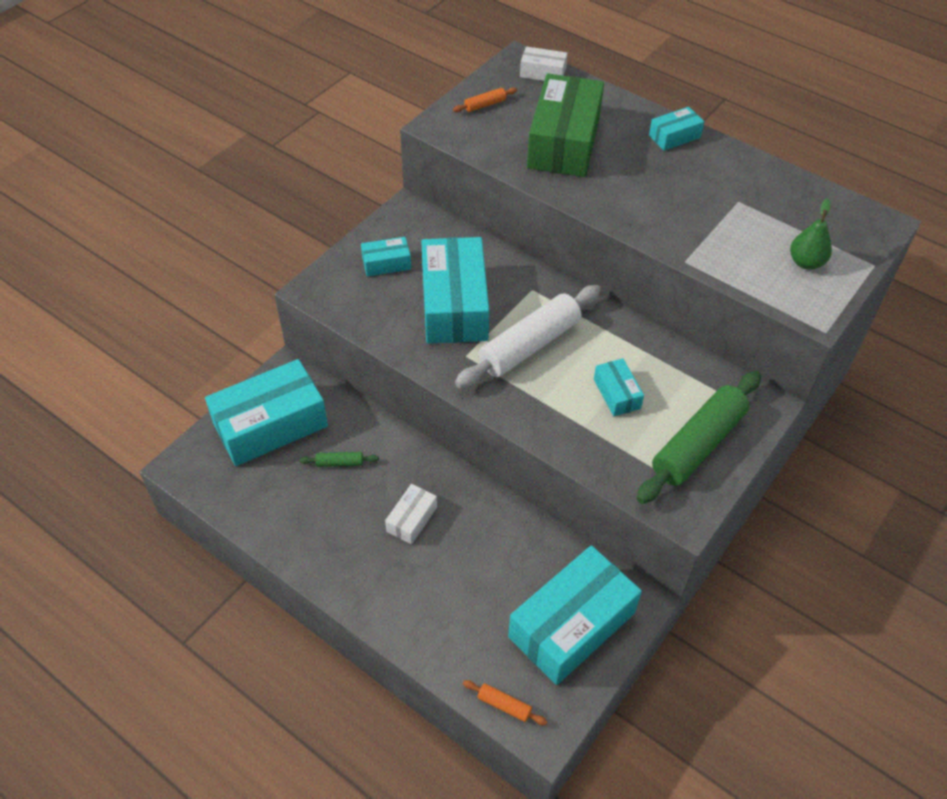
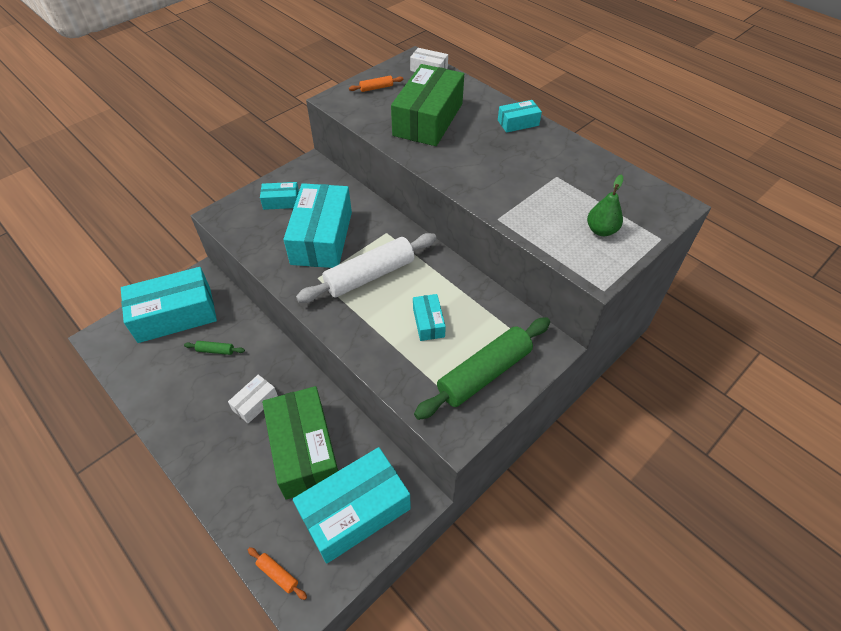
camera: 10 degrees right, 0 degrees up
none -> green box [262,386,338,500]

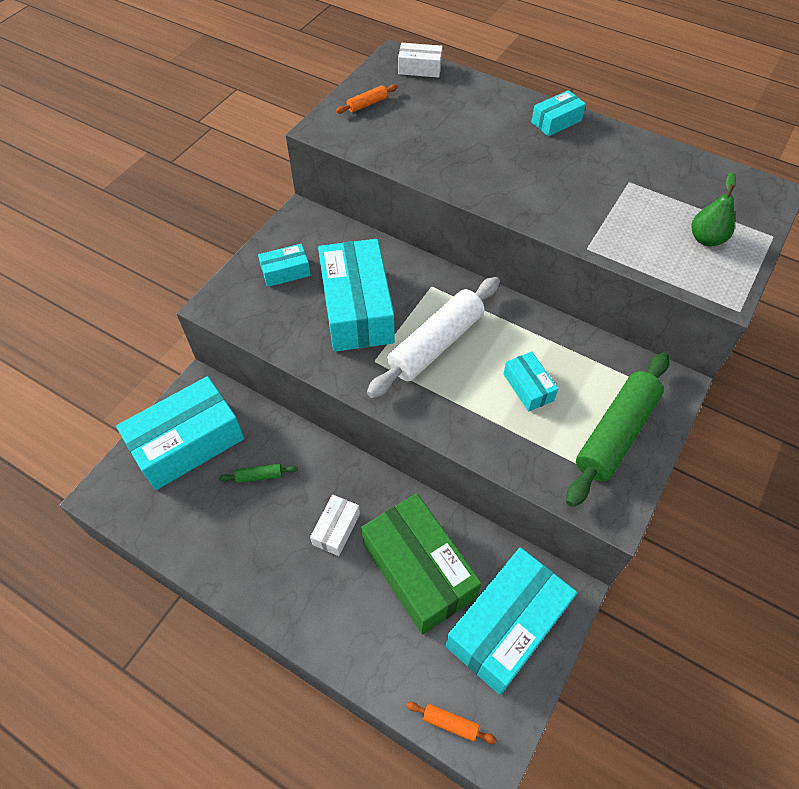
camera: 15 degrees left, 5 degrees up
green box [391,64,464,146] -> none

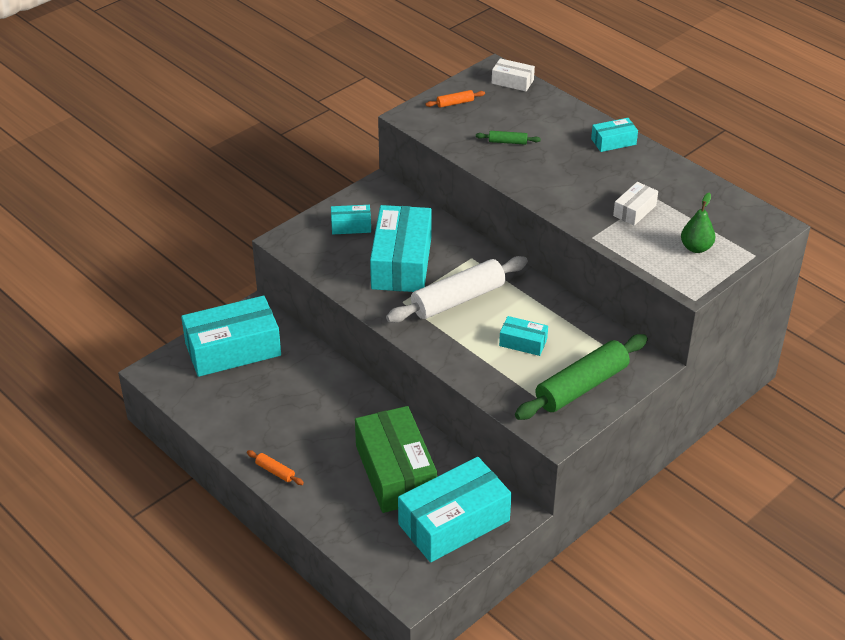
camera: 15 degrees right, 15 degrees down
green rolling pin [219,464,298,483] -> green rolling pin moved to [476,131,541,145]
white box [310,495,360,556] -> white box moved to [613,182,658,226]
orange rolling pin [406,702,497,744] -> orange rolling pin moved to [247,450,304,485]
turquoise box [504,352,558,412] -> turquoise box turned 60 degrees counterclockwise [499,316,548,356]

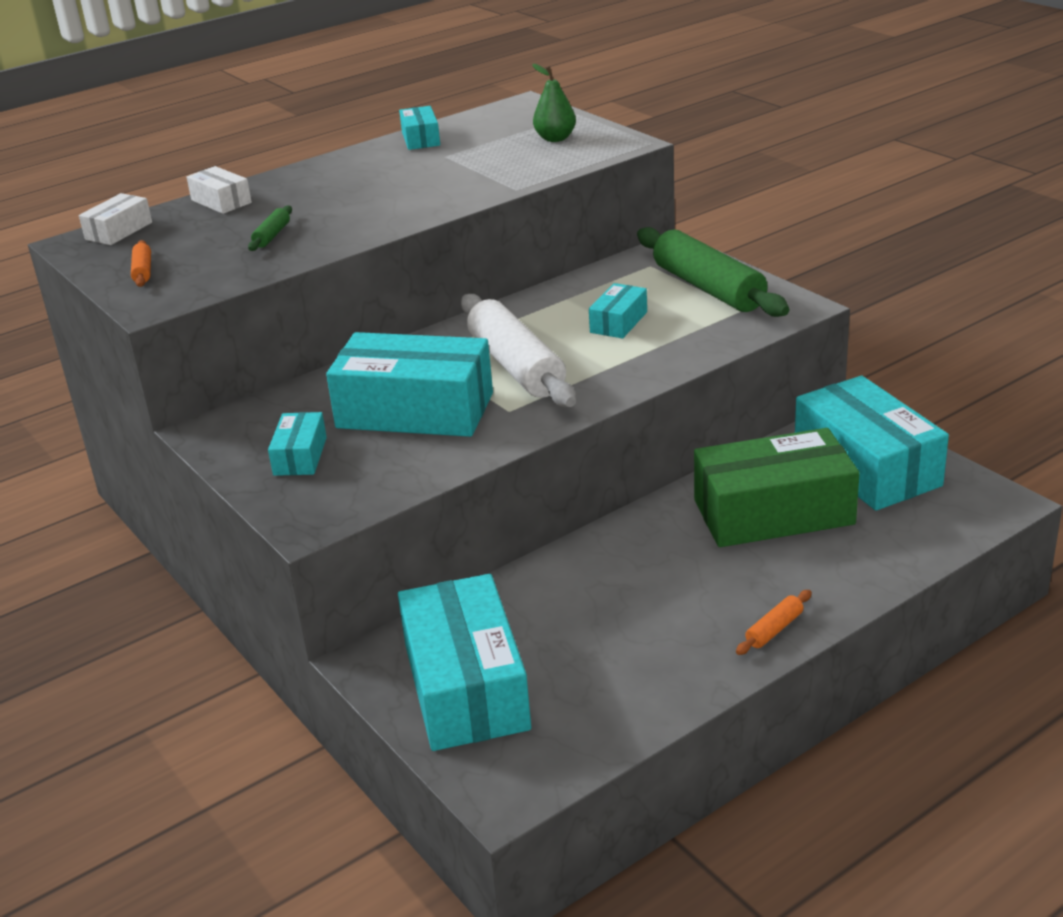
camera: 80 degrees left, 10 degrees down
turquoise box [591,118,638,152] -> turquoise box moved to [399,106,440,150]
white box [613,182,658,226] -> white box moved to [186,166,252,214]

